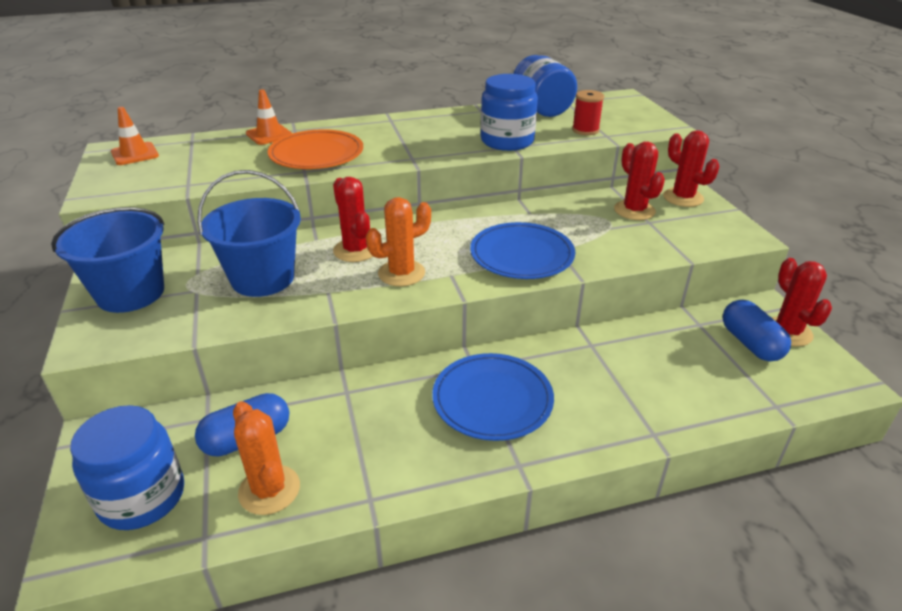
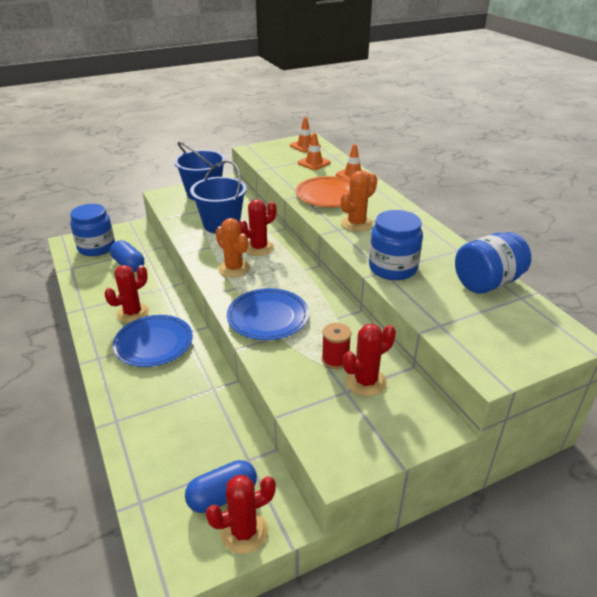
camera: 80 degrees right, 0 degrees up
orange cactus [233,401,300,515] -> orange cactus moved to [341,171,377,232]
red spool [572,90,604,135] -> red spool moved to [322,323,351,369]
red cactus [663,130,719,207] -> red cactus moved to [105,265,149,323]
none -> orange traffic cone [298,133,331,170]

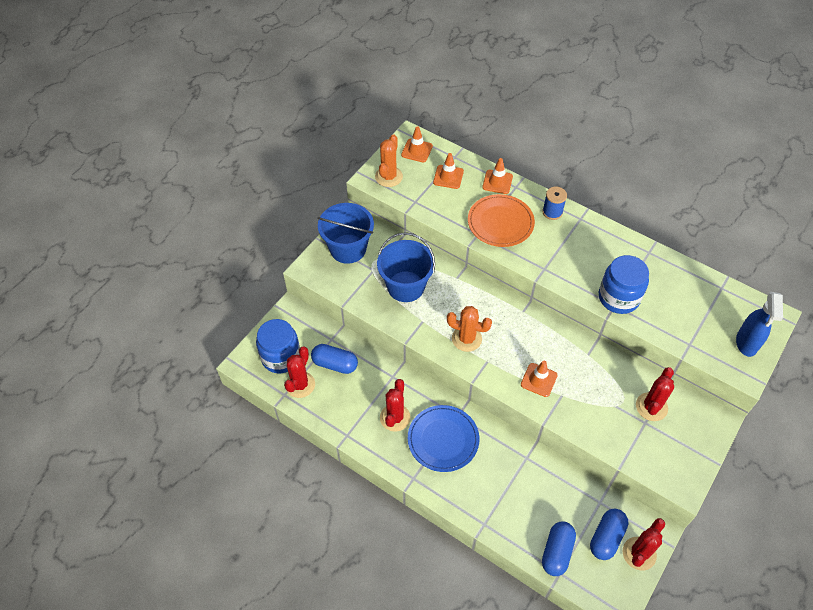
camera: 30 degrees left, 20 degrees up
blue plate [227,288,309,340] -> orange traffic cone [521,361,558,397]
red cactus [239,199,276,256] -> red cactus moved to [284,346,315,398]
red spool [322,323,351,369] -> none
orange cactus [341,171,377,232] -> orange cactus moved to [375,134,403,187]
blue jar [455,232,531,294] -> none
none -> blue spool [542,187,567,220]
none -> blue capsule [542,522,576,576]
none -> blue spray bottle [736,292,783,357]

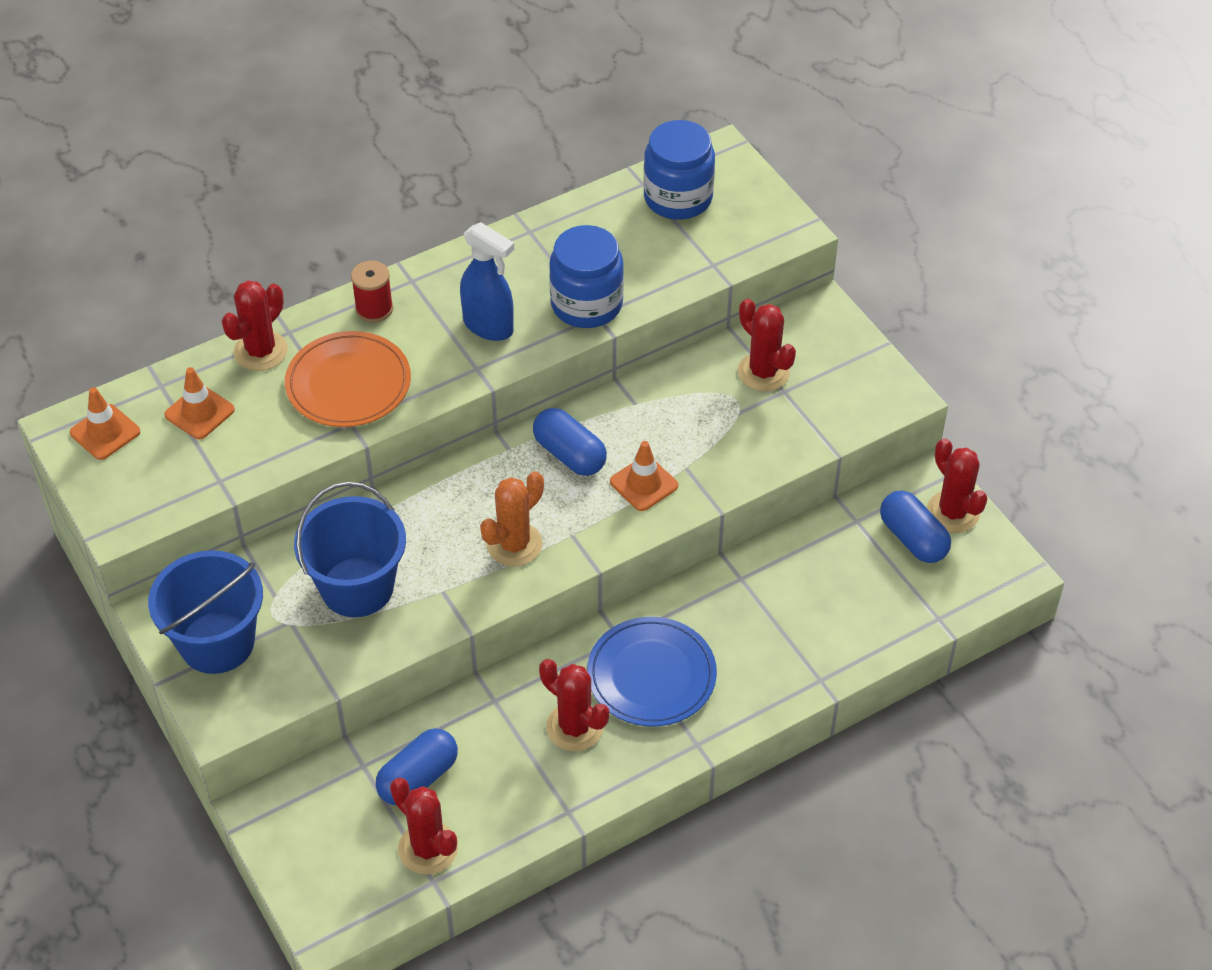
camera: 65 degrees left, 5 degrees down
blue jar [256,319,300,373] -> blue jar moved to [644,120,715,220]
orange cactus [375,134,403,187] -> none
orange traffic cone [482,158,513,194] -> red cactus [222,280,288,371]
blue spool [542,187,567,220] -> red spool [351,261,393,322]
blue capsule [542,522,576,576] -> blue capsule moved to [533,408,607,476]
blue spray bottle [736,292,783,357] -> blue spray bottle moved to [460,222,514,341]

